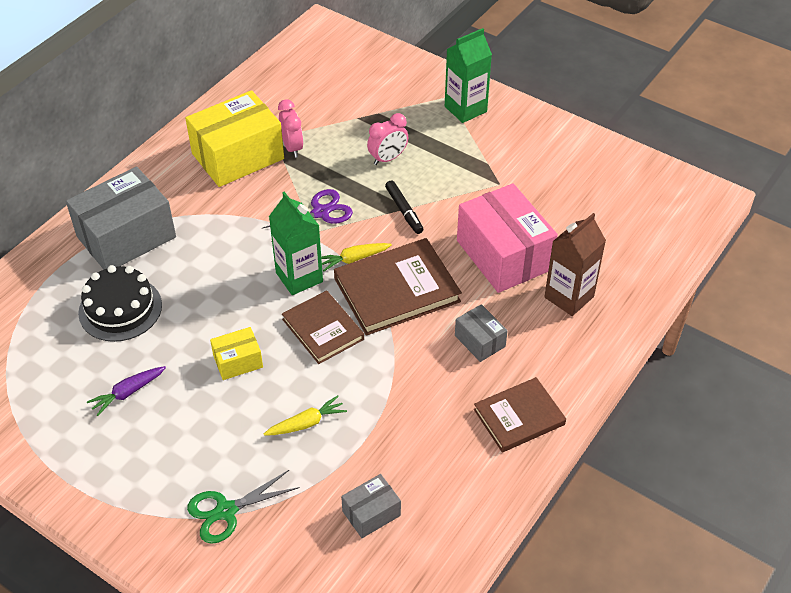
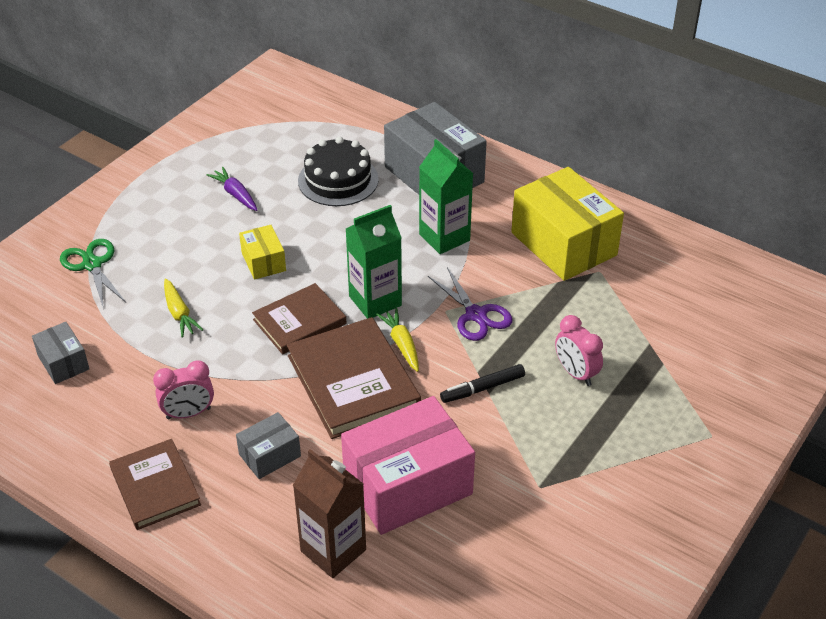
camera: 90 degrees right, 5 degrees down
pink clock [278,99,303,158] -> pink clock moved to [153,360,214,419]
green carton [445,28,492,123] -> green carton moved to [419,139,473,254]

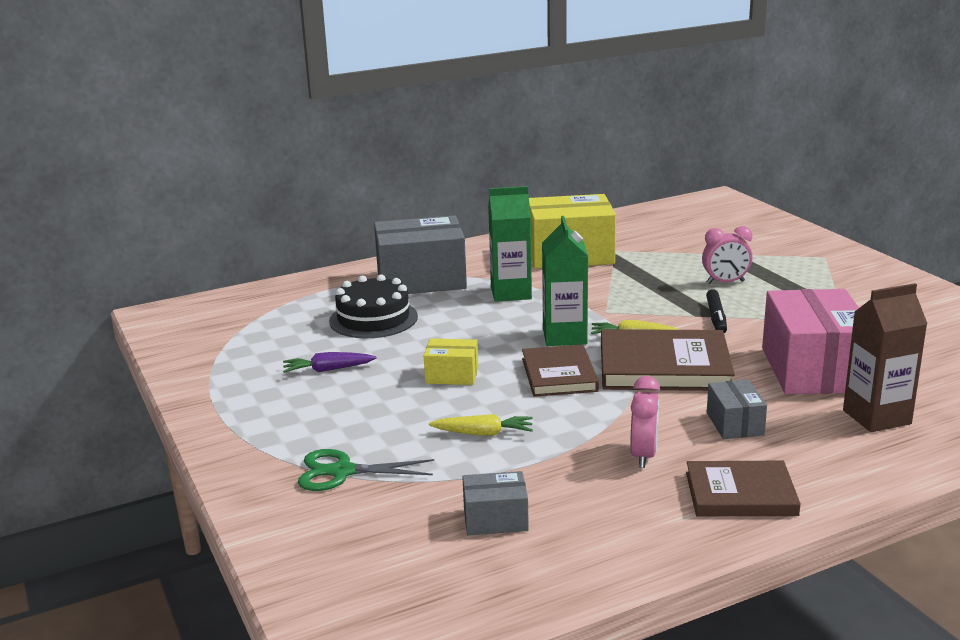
camera: 60 degrees left, 20 degrees down
purple scissors [428,267,513,341] -> none

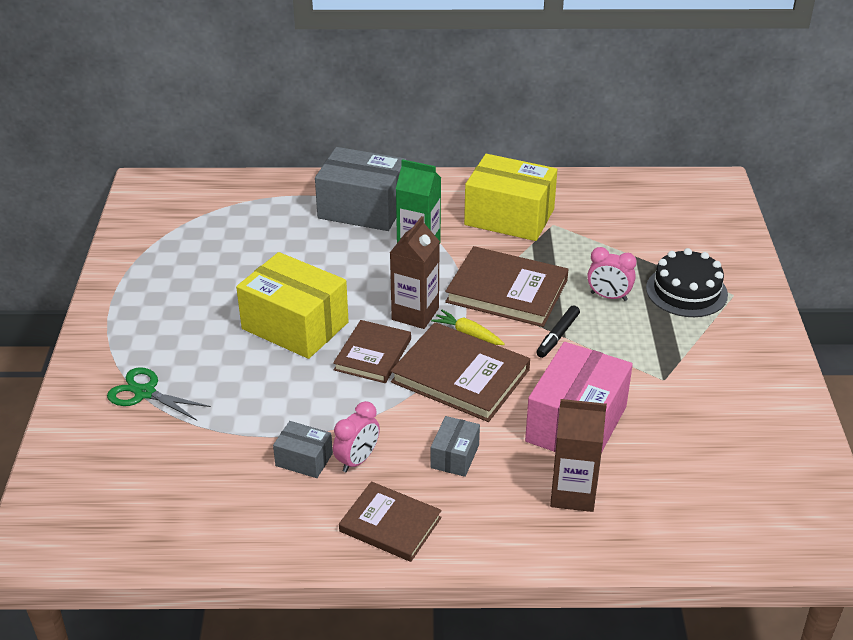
camera: 25 degrees right, 15 degrees up
purple carrot [283,352,377,373] -> none
black cake [329,275,418,338] -> black cake moved to [646,248,728,317]
yellow box [424,339,478,385] -> yellow box [236,252,349,359], size x2.06
yellow carrot [429,414,533,436] -> none
grey box [462,471,529,535] -> grey box moved to [273,421,333,478]
green carton [542,216,588,346] -> brown carton [390,216,440,329]
none -> brown book [445,246,569,327]

